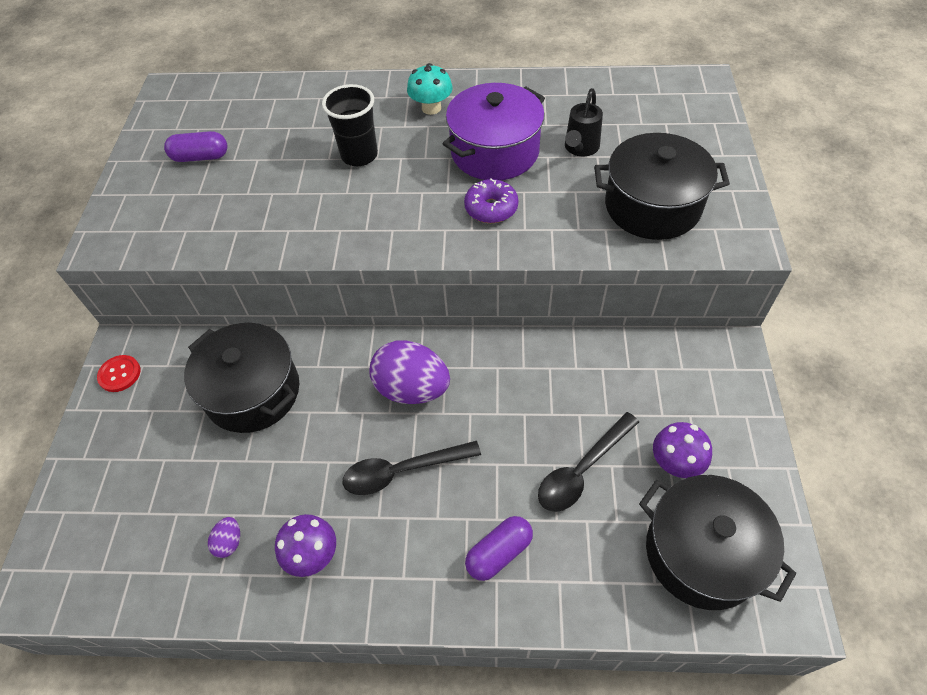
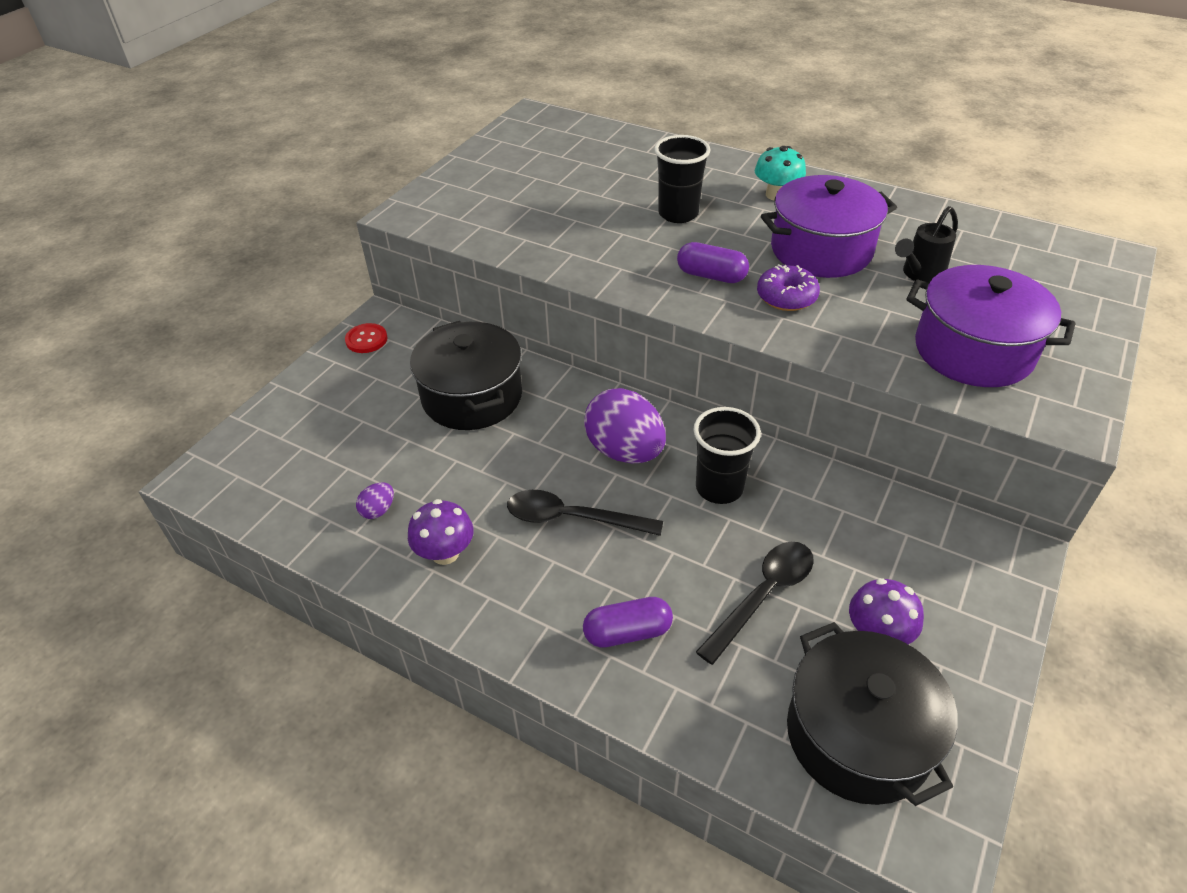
camera: 25 degrees right, 10 degrees down
purple capsule [164,131,228,162] -> purple capsule moved to [677,242,749,283]
black spoon [538,412,639,512] -> black spoon turned 150 degrees clockwise [696,542,814,665]
black pot [594,133,730,240] -> purple pot [906,265,1075,387]
none -> black cup [693,407,761,504]

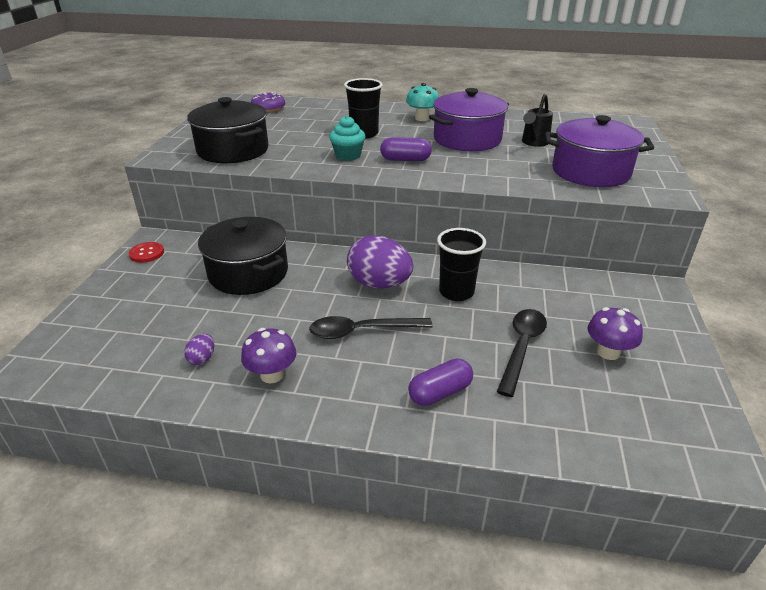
camera: 20 degrees left, 10 degrees down
purple donut [757,264,820,311] -> purple donut moved to [251,92,285,113]
black pot [787,622,957,806] -> black pot moved to [187,97,269,163]
none -> turquoise cupcake [329,116,366,161]

